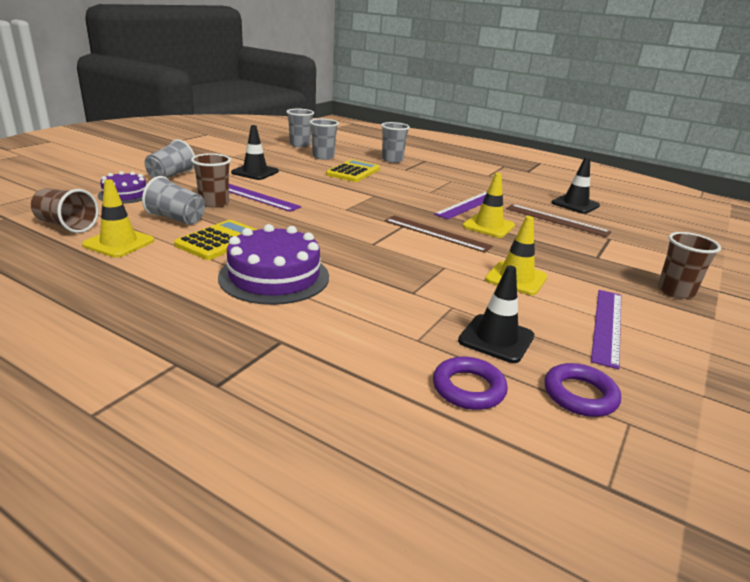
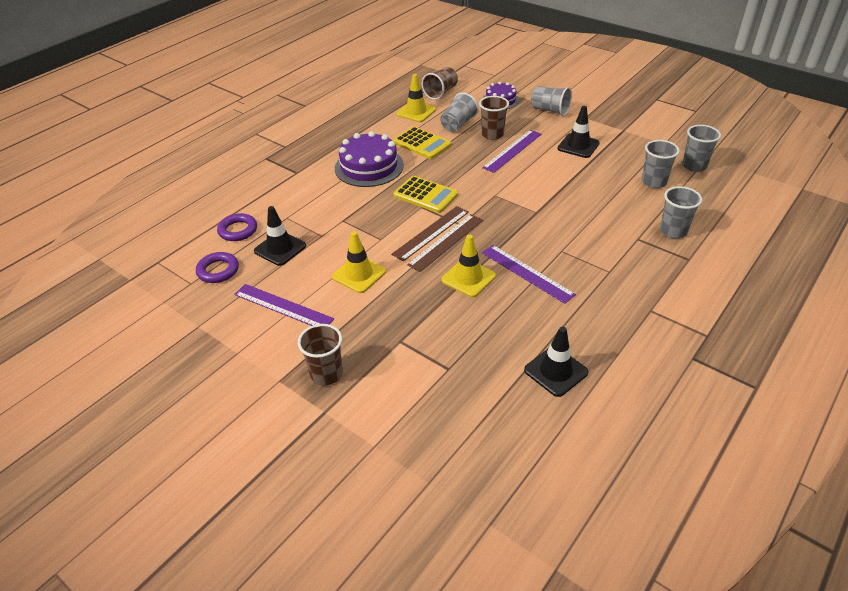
camera: 100 degrees right, 15 degrees up
yellow calculator [326,159,380,182] -> yellow calculator moved to [393,176,458,213]
brown ruler [506,204,612,237] -> brown ruler moved to [391,206,469,261]

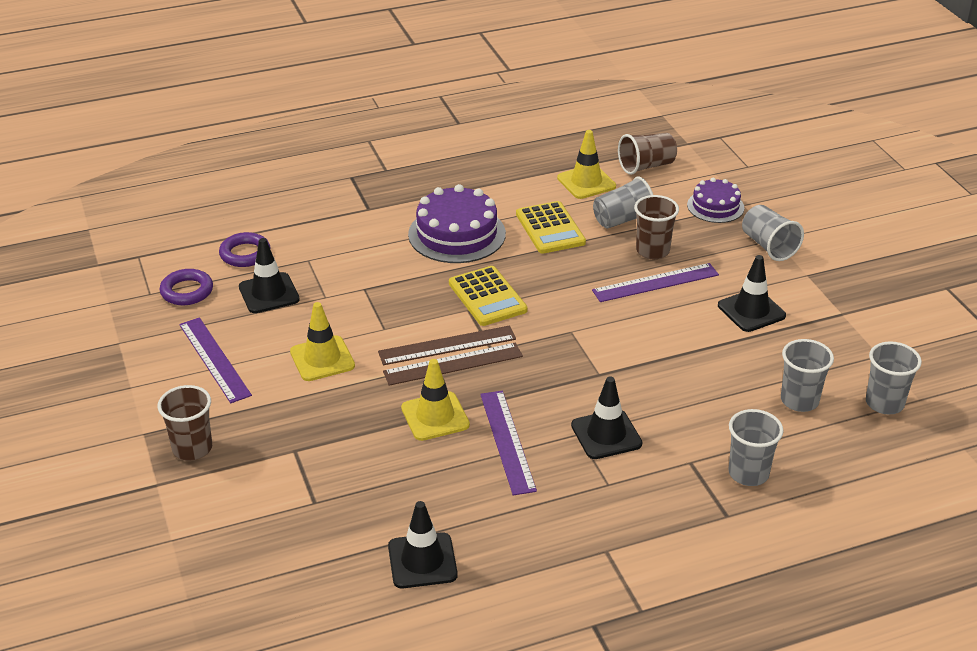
camera: 30 degrees right, 5 degrees down
none -> black traffic cone [571,377,642,459]

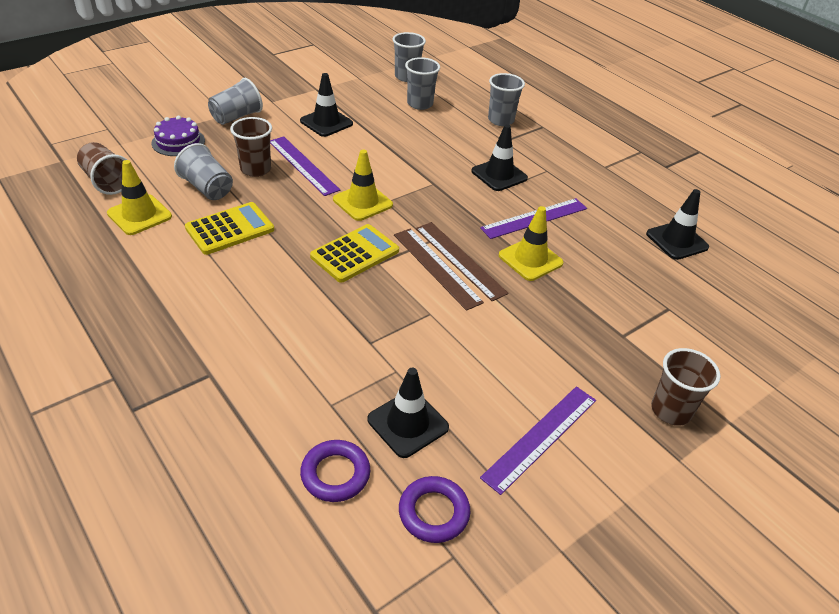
camera: 110 degrees left, 5 degrees up
yellow traffic cone [290,302,355,381] -> yellow traffic cone moved to [333,150,393,221]
purple cake [408,184,506,263] -> none

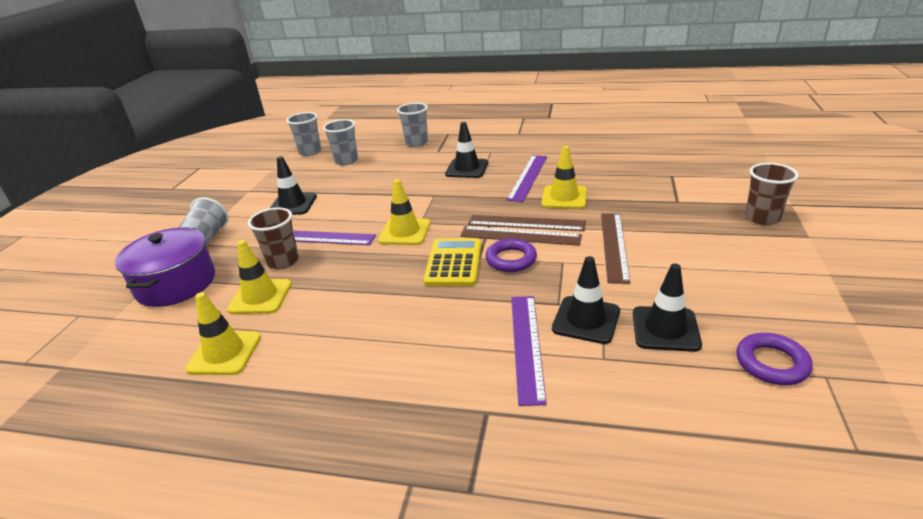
camera: 35 degrees left, 10 degrees down
brown cup [77,142,127,195] -> none
purple cake [152,116,205,156] -> purple pot [115,227,215,307]
grey cup [174,143,233,200] -> yellow traffic cone [227,240,292,314]
yellow calculator [185,202,274,255] -> none
purple ring [300,440,370,502] -> purple ring moved to [485,238,537,272]
purple ruler [480,386,596,495] -> purple ruler moved to [511,296,547,406]
black traffic cone [646,189,709,260] -> black traffic cone moved to [552,256,620,344]
none -> brown ruler [601,213,631,284]

